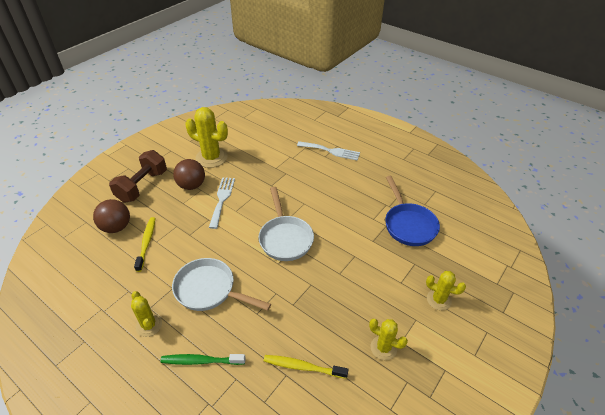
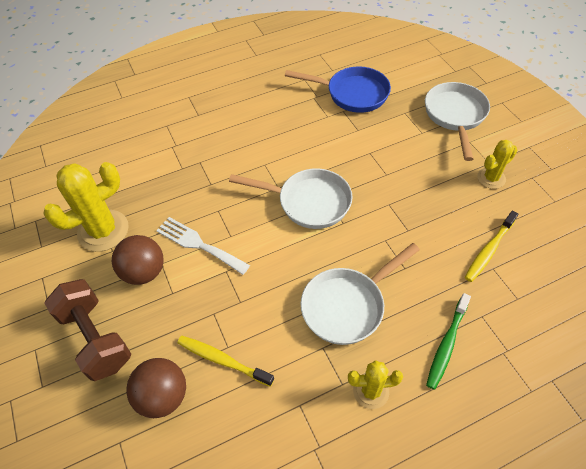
camera: 60 degrees left, 10 degrees up
white fork [297,141,360,161] -> none
yellow cactus [426,271,466,310] -> white pan [425,82,490,161]

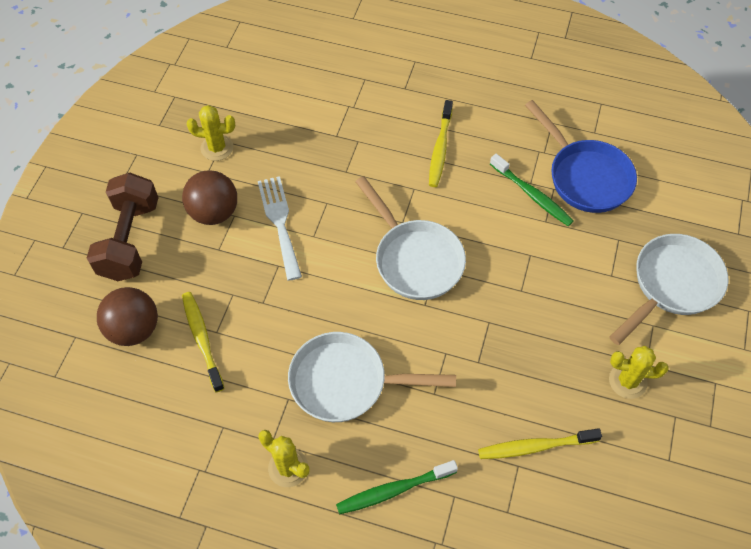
camera: 40 degrees right, 5 degrees up
yellow cactus [43,162,129,252] -> yellow cactus [187,105,235,161], size x0.58
none -> yellow toothbrush [429,100,453,187]
none -> green toothbrush [490,154,574,226]

